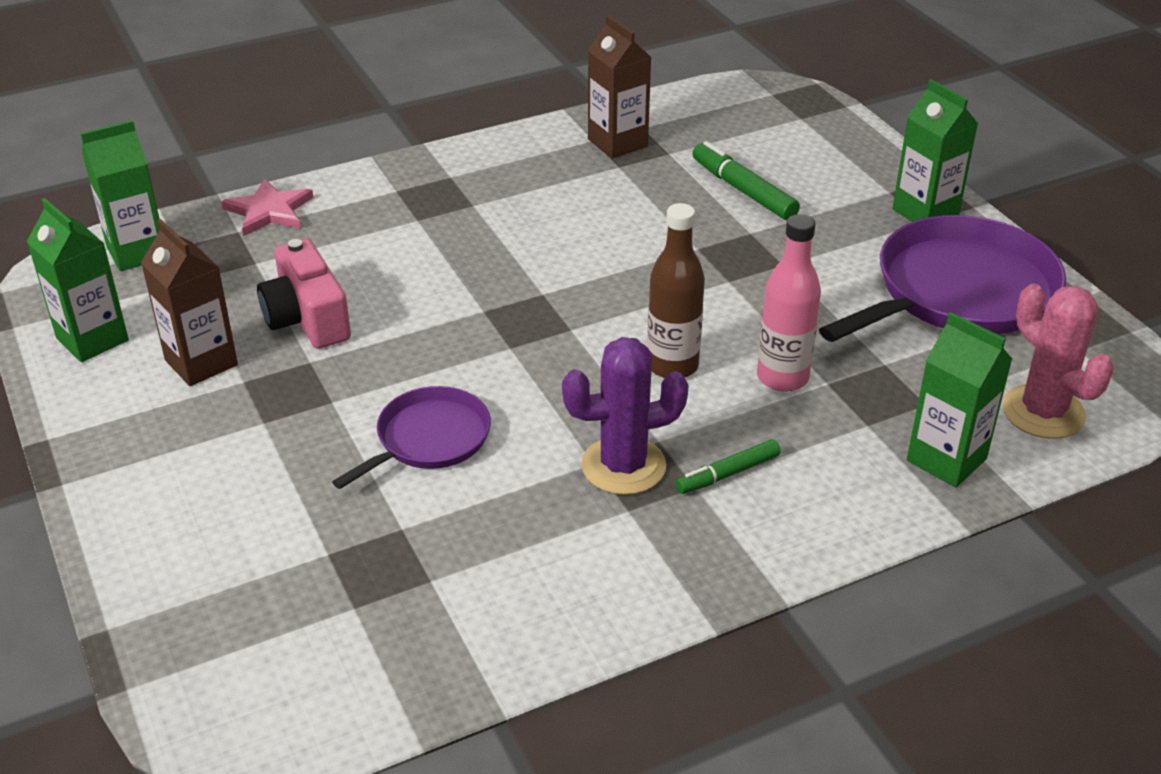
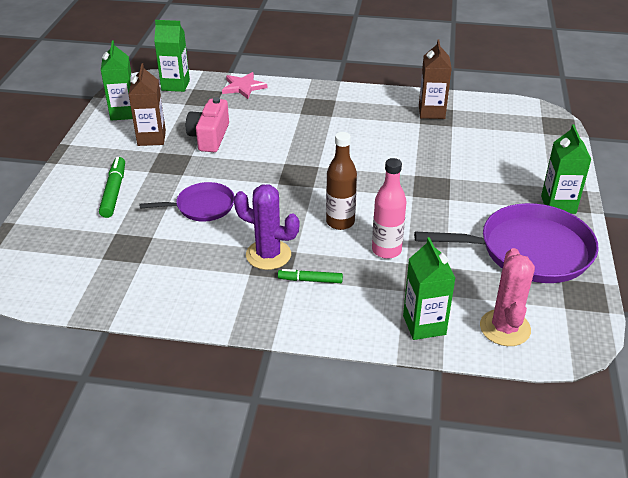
camera: 35 degrees right, 0 degrees up
green marker [692,141,800,220] -> green marker moved to [99,157,125,218]

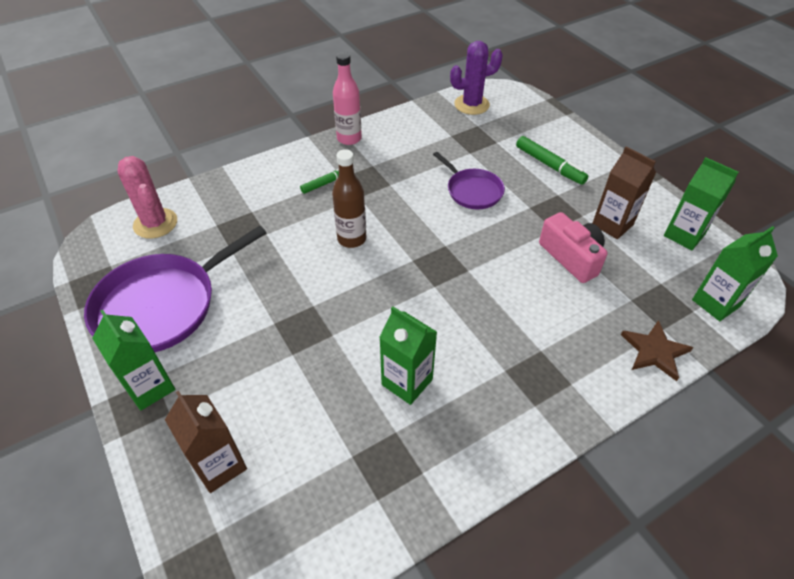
camera: 140 degrees right, 10 degrees up
purple pan [139,182,235,222] -> purple pan turned 75 degrees counterclockwise [433,152,505,209]
pink star [222,72,267,99] -> brown star [621,320,693,381]
purple cactus [234,184,299,270] -> purple cactus moved to [450,41,503,115]
pink bottle [372,158,407,259] -> pink bottle moved to [333,52,362,145]
green carton [403,237,456,340] -> green carton moved to [379,307,437,405]
brown carton [419,40,452,119] -> brown carton moved to [165,391,247,493]

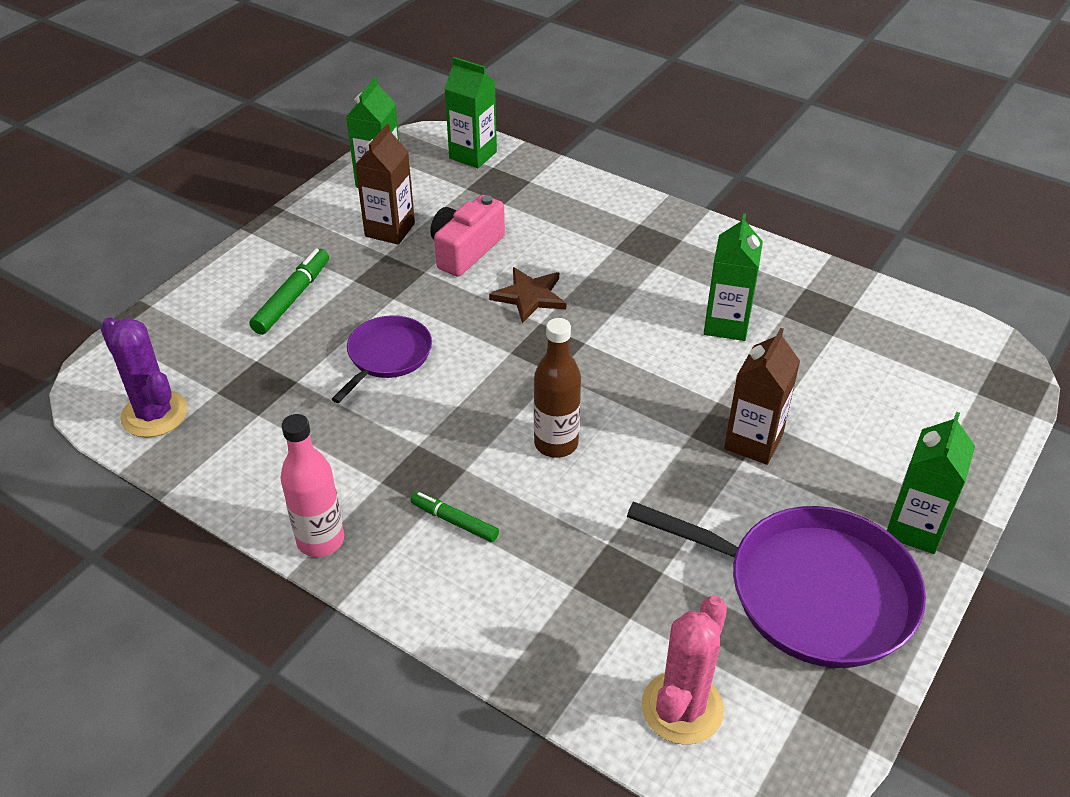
camera: 115 degrees left, 5 degrees down
brown carton [165,391,247,493] -> brown carton moved to [724,328,800,465]
brown star [621,320,693,381] -> brown star moved to [489,267,566,323]

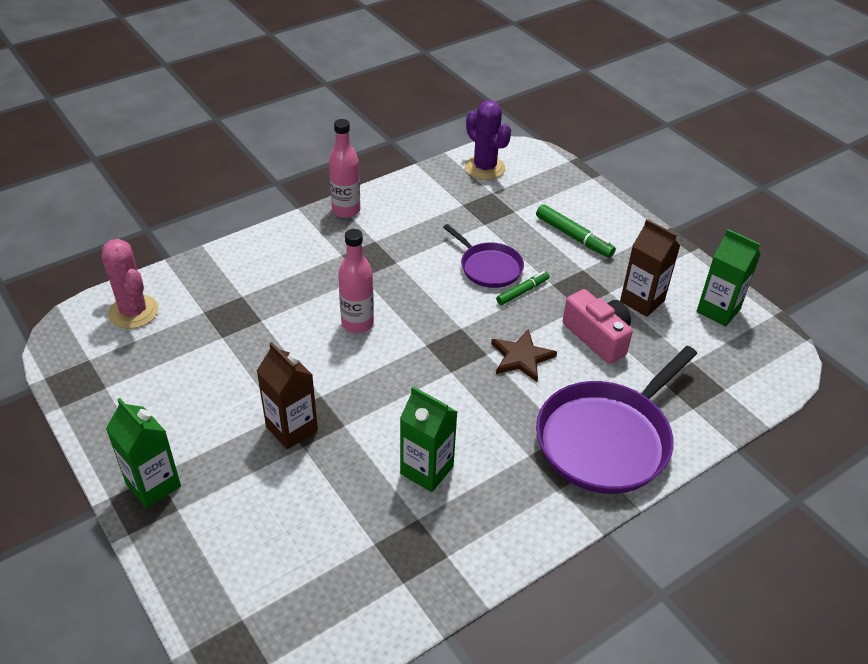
camera: 110 degrees right, 0 degrees up
purple cactus [100,317,188,438] -> purple cactus turned 75 degrees clockwise [465,100,511,180]
green marker [411,492,499,542] -> green marker moved to [496,271,549,305]
green carton [444,57,497,168] -> none
brown bottle [534,318,581,458] -> pink bottle [338,229,374,333]
purple pan [627,501,926,668] -> purple pan moved to [536,346,697,494]

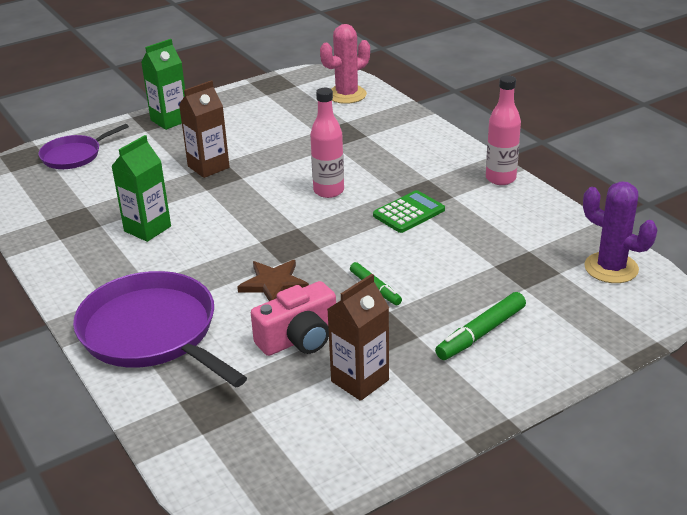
camera: 95 degrees right, 10 degrees down
purple pan [443,224,524,288] -> purple pan moved to [39,124,129,169]
purple cactus [465,100,511,180] -> purple cactus turned 75 degrees clockwise [583,181,657,283]
green carton [696,229,761,327] -> none
none -> green calculator [373,190,445,233]

